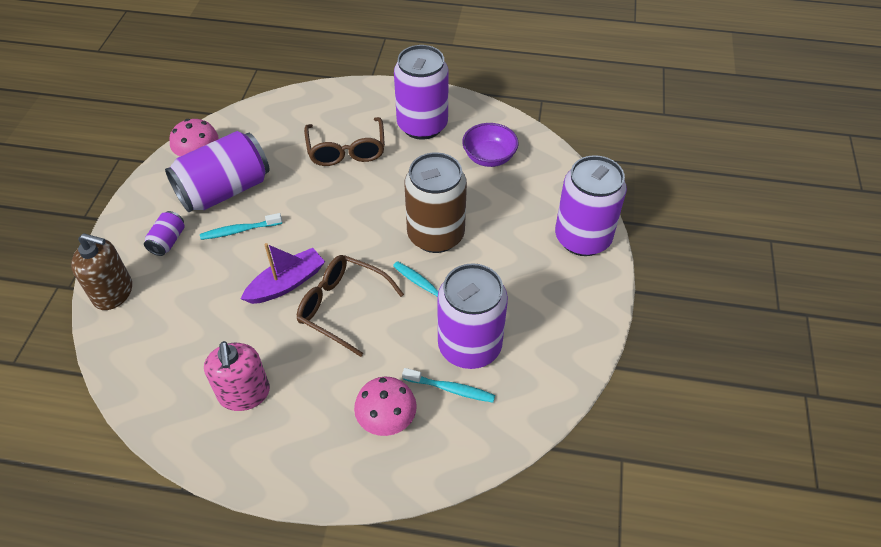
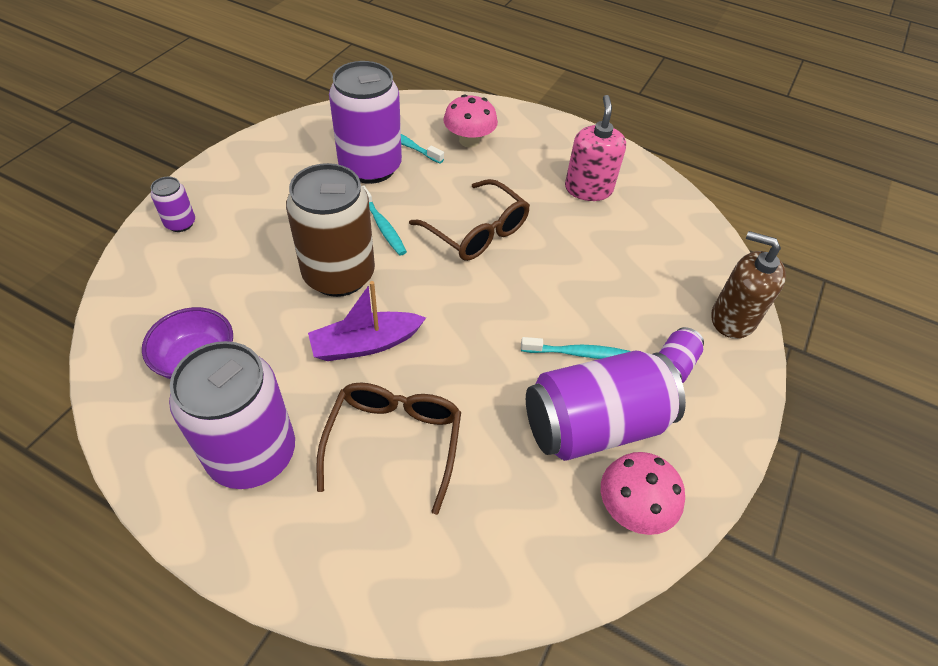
camera: 165 degrees left, 0 degrees up
purple boat [241,243,325,304] -> purple boat moved to [308,281,426,361]
purple can [555,155,627,256] -> purple can [151,177,195,232], size x0.45

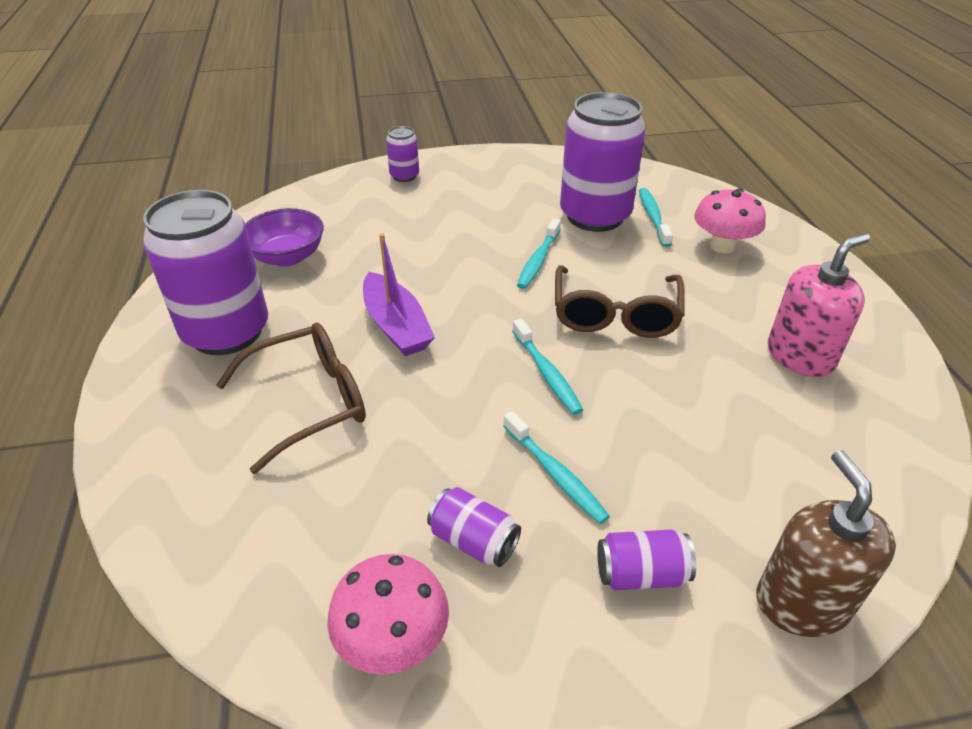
camera: 55 degrees right, 10 degrees down
brown can [286,163,375,297] -> none
purple boat [308,281,426,361] -> purple boat turned 150 degrees counterclockwise [363,233,435,356]
purple can [526,351,686,461] -> purple can [427,487,521,567], size x0.45
none -> turquoise toothbrush [512,318,583,415]

